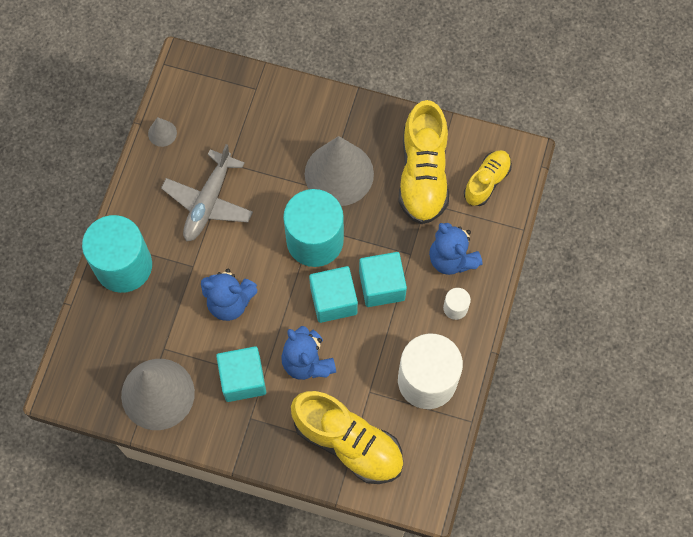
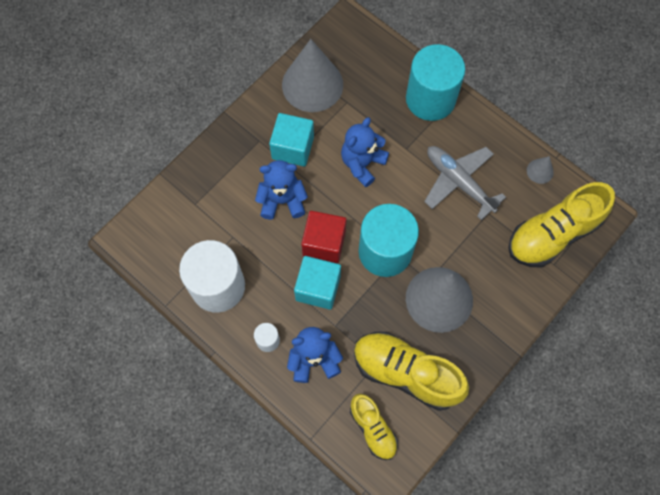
camera: 115 degrees right, 0 degrees up
yellow shoe [291,391,404,484] -> yellow shoe moved to [508,182,615,268]
turquoise cube [309,266,358,323] -> red cube [301,211,346,263]

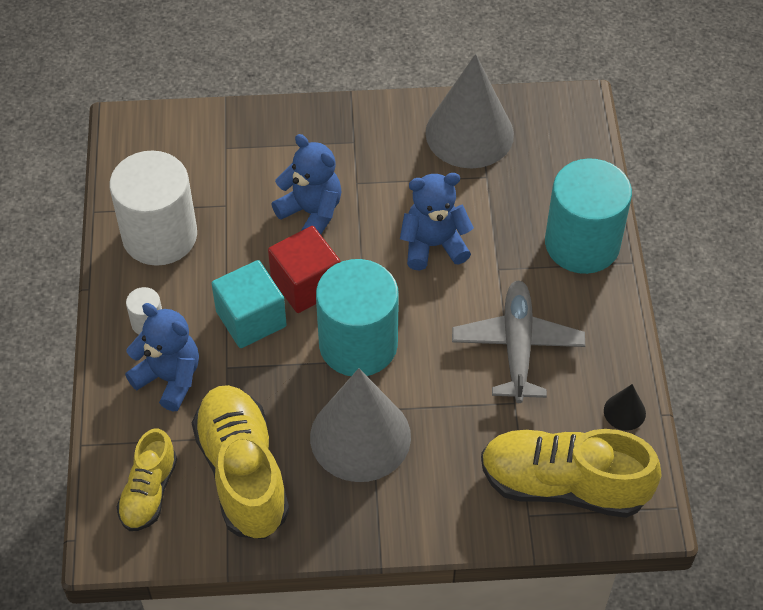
camera: 45 degrees right, 15 degrees down
turquoise cube [269,113,314,167] -> none
grey cone [527,156,554,184] -> black cone [604,384,646,431]

